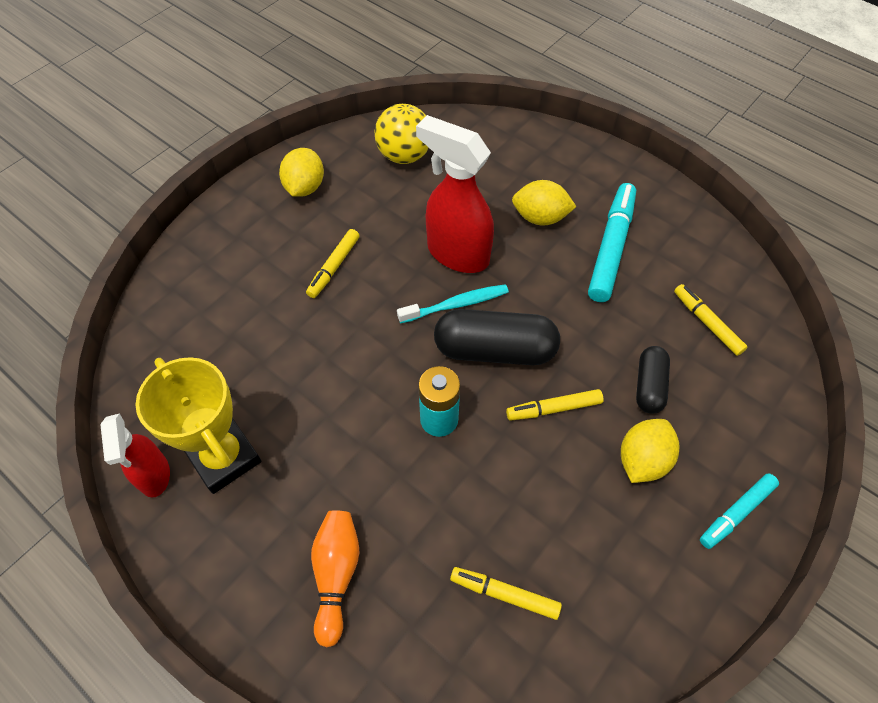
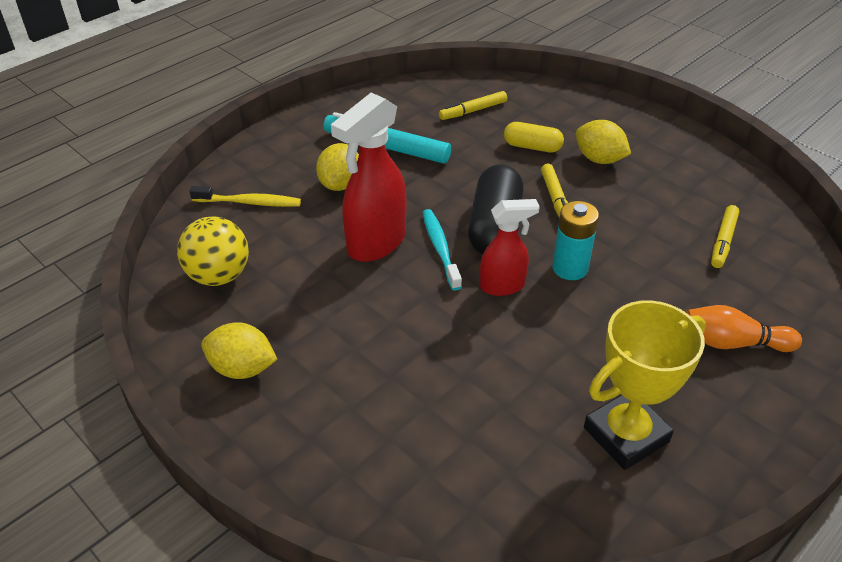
camera: 85 degrees left, 15 degrees down
red spray bottle [101,413,170,497] -> red spray bottle moved to [480,199,540,296]
yellow marker [306,229,360,298] -> none
black capsule [636,346,670,414] -> yellow capsule [504,122,564,153]
turquoise marker [700,473,779,549] -> none
none -> yellow toothbrush [190,186,301,207]

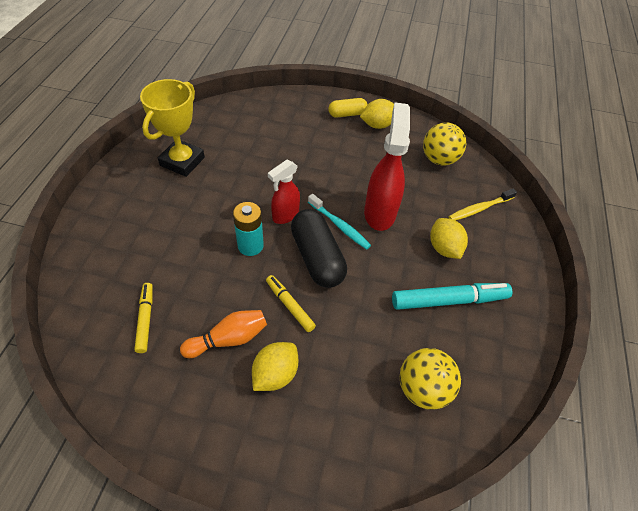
camera: 145 degrees right, 10 degrees up
yellow marker [439,91,507,120] -> yellow ball [400,348,461,410]
yellow capsule [504,122,564,153] -> yellow capsule moved to [328,98,368,118]
yellow lemon [576,120,631,164] -> yellow lemon turned 60 degrees counterclockwise [252,342,298,391]
orange bowling pin [686,305,802,352] -> orange bowling pin moved to [180,310,267,358]

